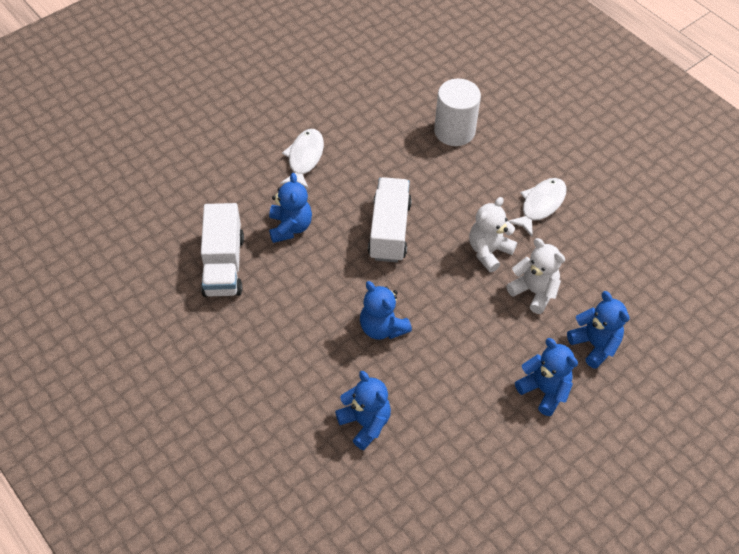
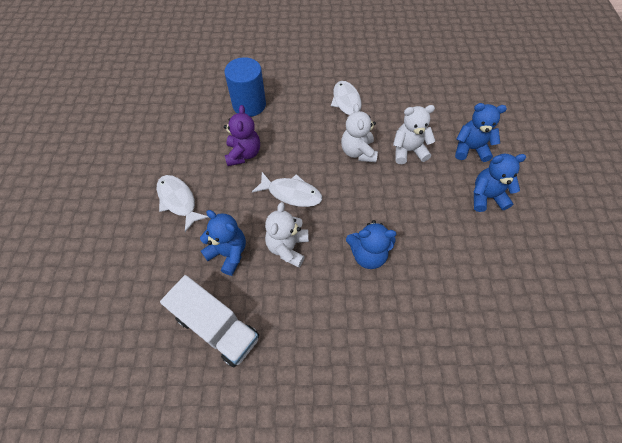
camera: 50 degrees left, 5 degrees up
blue teddy bear [335,371,391,450] -> none
white truck [368,177,412,262] -> white fish [252,172,322,207]
white cylinder [434,78,481,146] -> blue cylinder [224,57,266,117]
none -> purple teddy bear [224,105,260,166]
none -> white teddy bear [265,202,309,267]

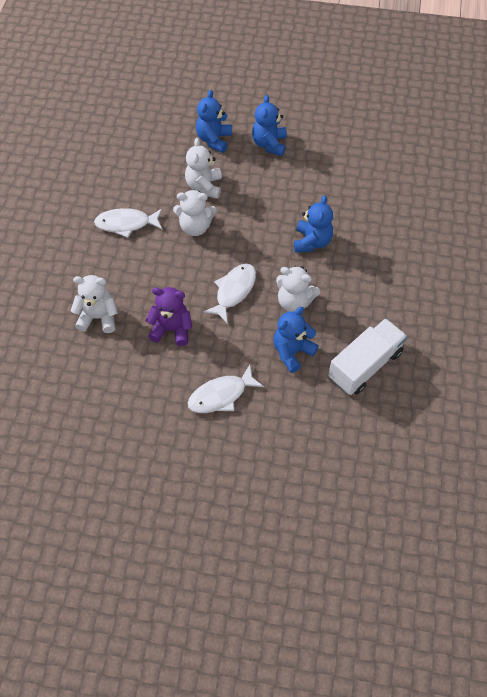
camera: 80 degrees left, 0 degrees up
blue cylinder [224,57,266,117] -> white teddy bear [71,275,118,333]

